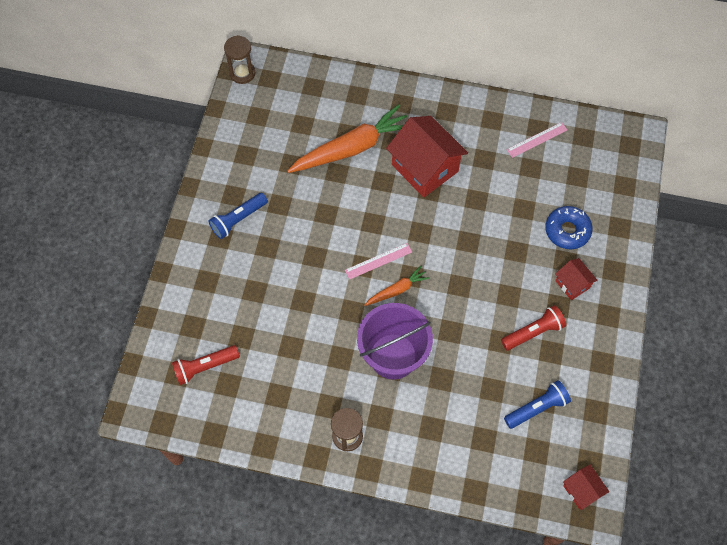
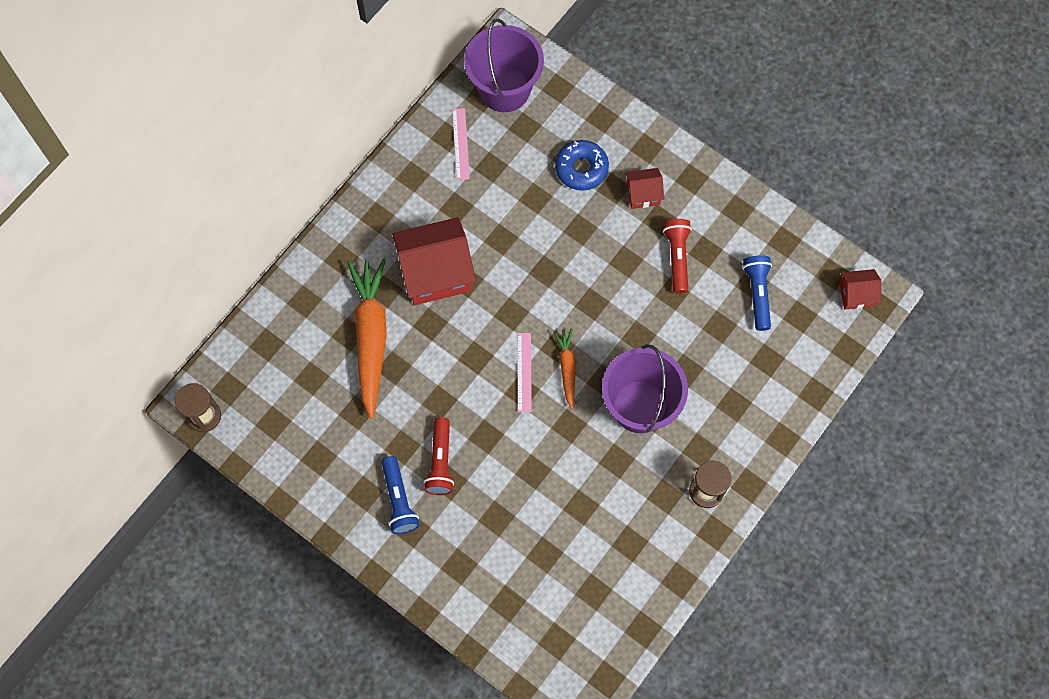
camera: 65 degrees left, 5 degrees up
red flashlight [172,345,240,385] -> red flashlight moved to [423,417,454,495]
none -> purple bucket [464,18,544,112]

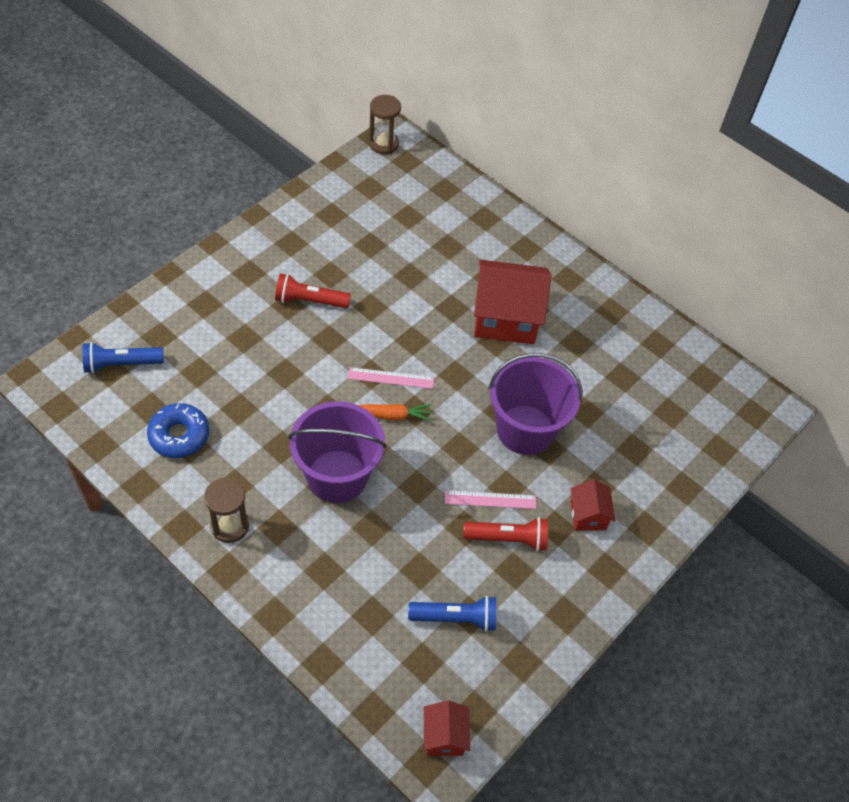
camera: 90 degrees right, 15 degrees down
orange carrot [347,258,387,419] -> none
blue flashlight [381,456,420,534] -> blue flashlight moved to [82,342,164,374]
red house [392,217,476,305] -> red house turned 75 degrees counterclockwise [474,260,552,344]
pink ruler [452,108,470,180] -> pink ruler moved to [445,490,536,509]
purple bucket [464,18,544,112] -> purple bucket moved to [488,353,583,455]
blue donut [555,140,609,190] -> blue donut moved to [147,403,209,458]

